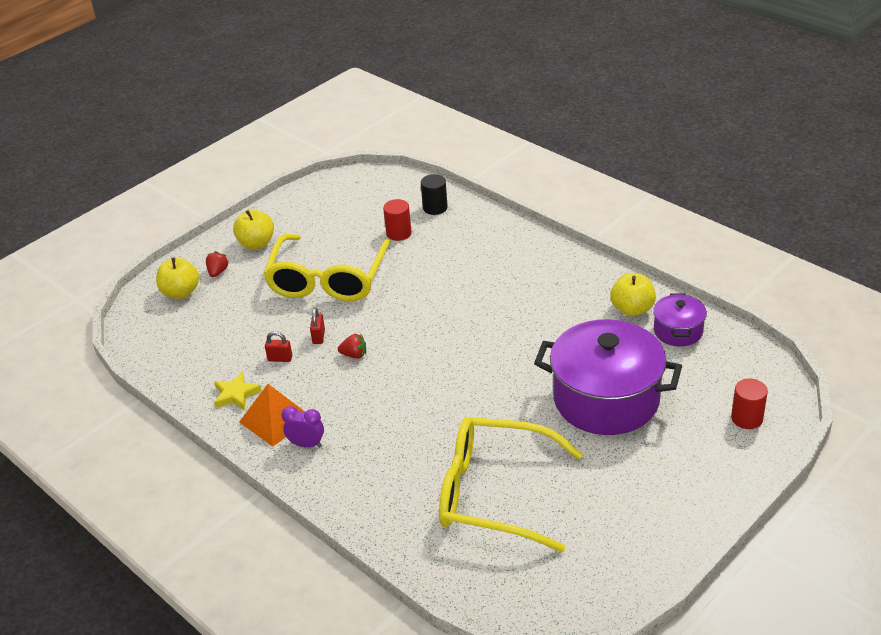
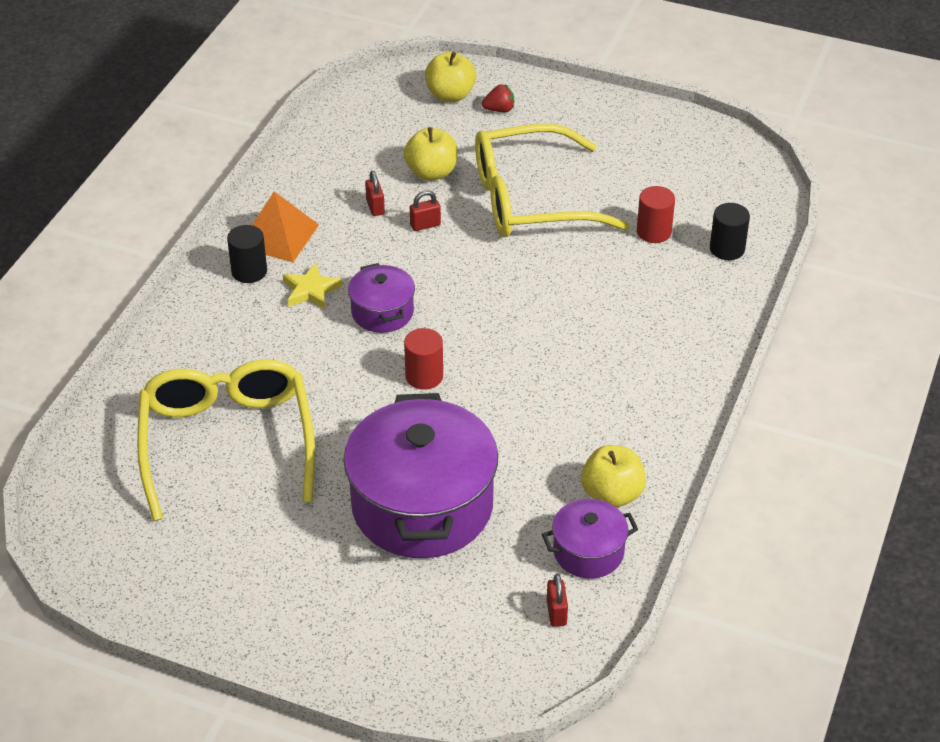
camera: 65 degrees right, 5 degrees up
yellow star [214,371,262,411] -> yellow star moved to [283,263,342,309]
yellow apple [233,210,274,249] -> yellow apple moved to [404,127,458,181]
purple clock [281,406,324,448] -> black cylinder [227,225,267,283]
red strawberry [338,334,366,358] -> none
red cylinder [731,379,768,429] -> red cylinder moved to [404,328,443,390]
none -> purple pot [348,263,415,333]
none -> red padlock [547,574,568,627]

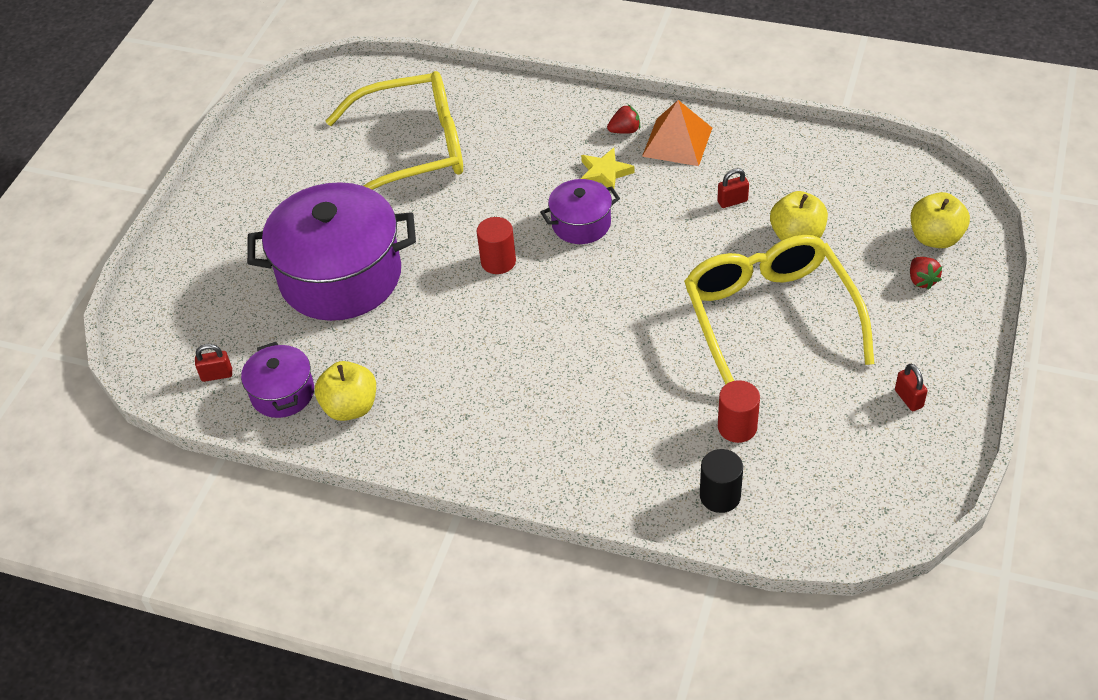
camera: 90 degrees right, 5 degrees up
black cylinder [227,225,267,283] -> red strawberry [607,105,640,134]
red padlock [410,190,441,231] -> red padlock moved to [895,364,928,411]

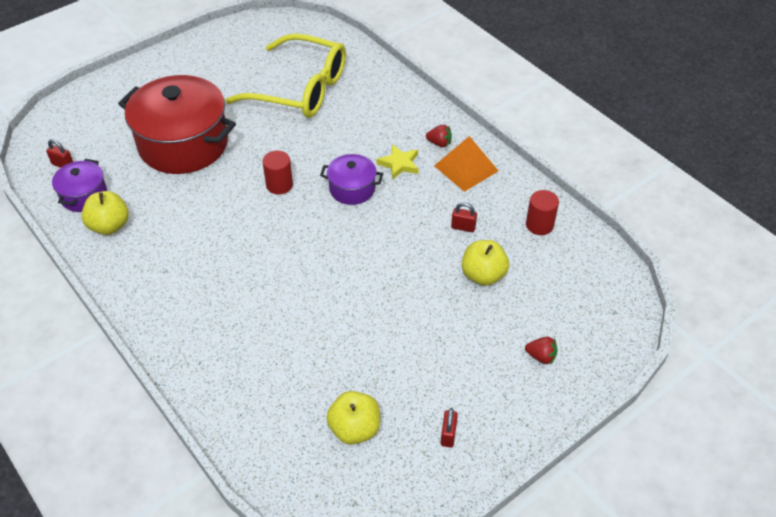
camera: 30 degrees right, 0 degrees up
purple pot [247,182,416,321] -> red pot [118,75,236,174]
yellow glasses [684,235,874,385] -> none
black cylinder [700,449,743,513] -> none
red cylinder [718,380,760,443] -> red cylinder moved to [526,190,559,235]
red strawberry [910,257,942,290] -> red strawberry turned 90 degrees counterclockwise [525,337,557,365]
yellow apple [911,192,970,248] -> yellow apple moved to [326,391,380,445]

